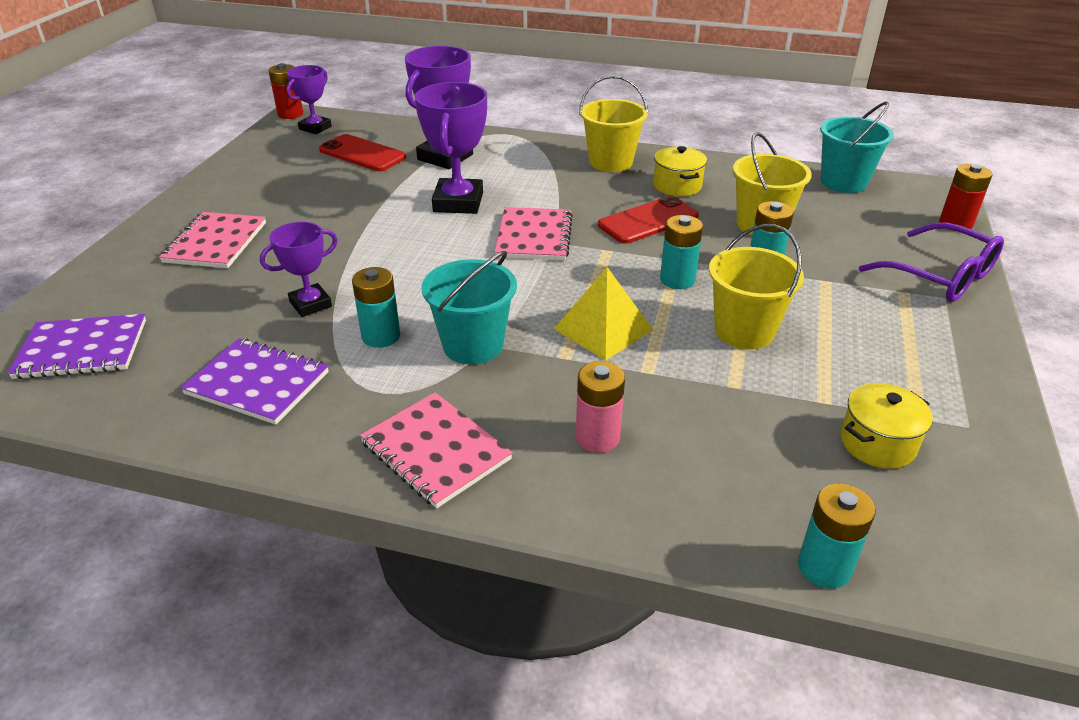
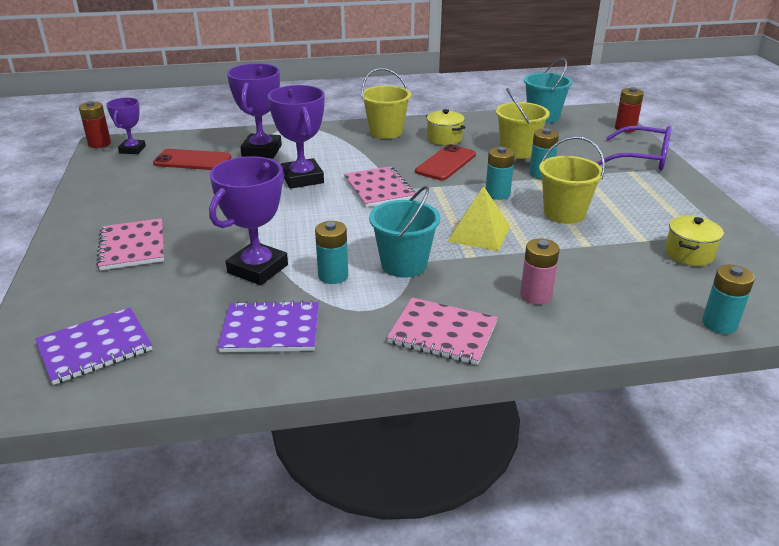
camera: 25 degrees left, 5 degrees down
purple trophy [260,222,338,317] -> purple trophy [209,156,288,285], size x1.64

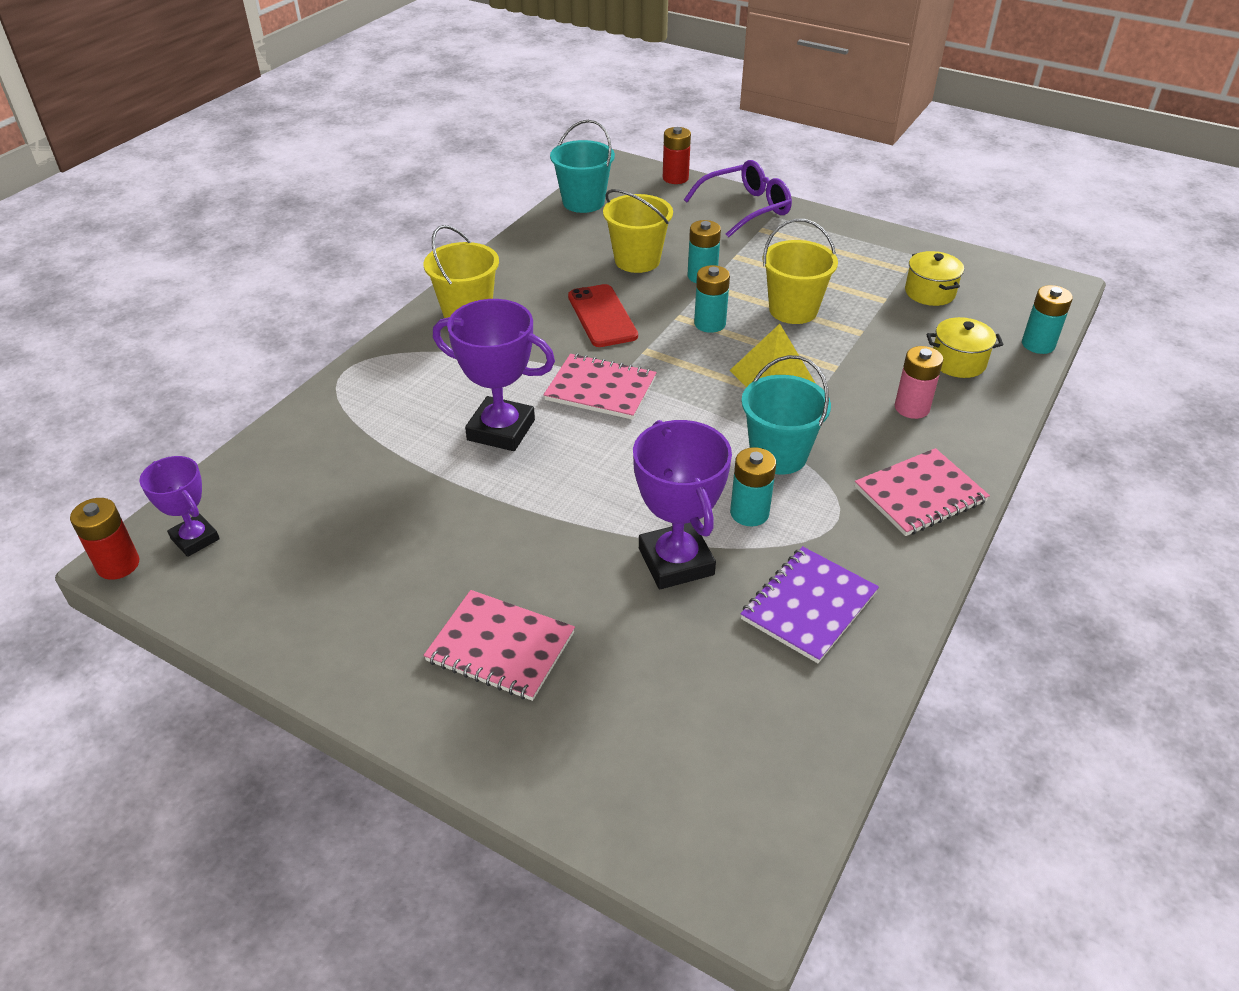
camera: 50 degrees left, 10 degrees up
purple notebook [35,307,152,385] -> none
red phone [153,149,231,170] -> none
purple trophy [227,63,282,158] -> none
yellow pot [426,109,466,145] -> yellow pot moved to [926,317,1004,378]

